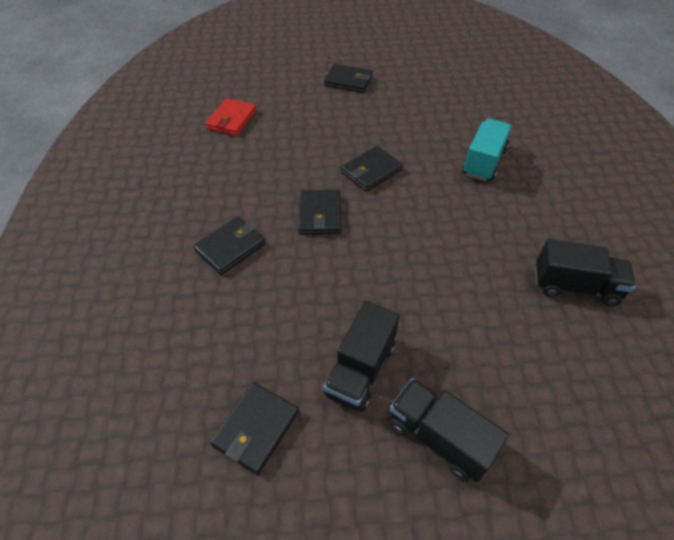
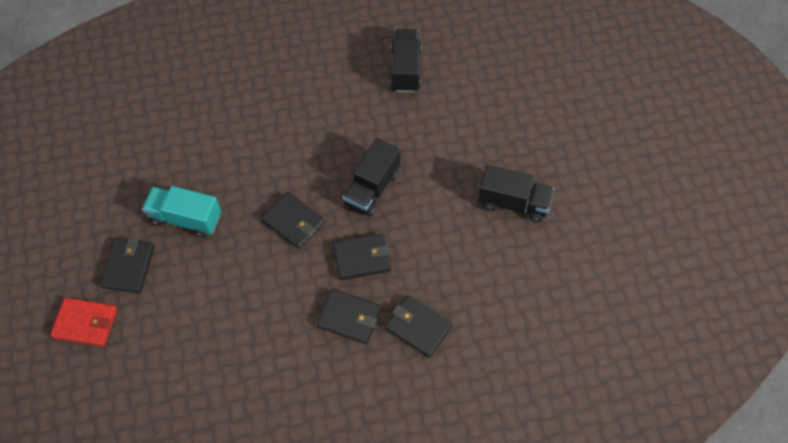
camera: 100 degrees left, 10 degrees up
red wallet [205,98,257,136] -> red wallet moved to [50,298,117,347]
black wallet [210,383,299,475] -> black wallet moved to [316,289,381,344]
black truck [390,378,509,482] -> black truck moved to [343,138,400,217]
turquoise truck [462,118,512,181] -> turquoise truck moved to [142,186,221,238]

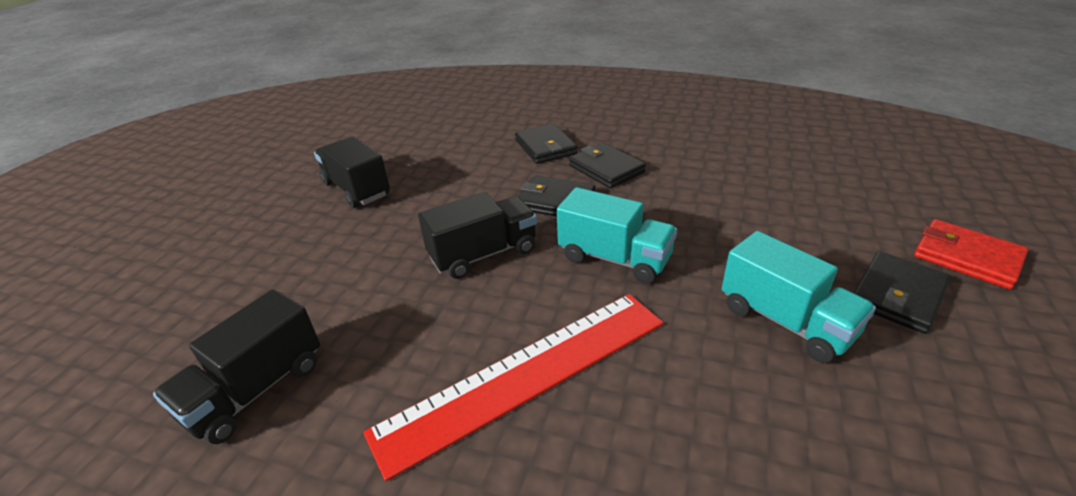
camera: 145 degrees left, 25 degrees down
black wallet [261,192,325,249] -> turquoise truck [557,187,677,284]
none -> red ruler [363,294,664,481]

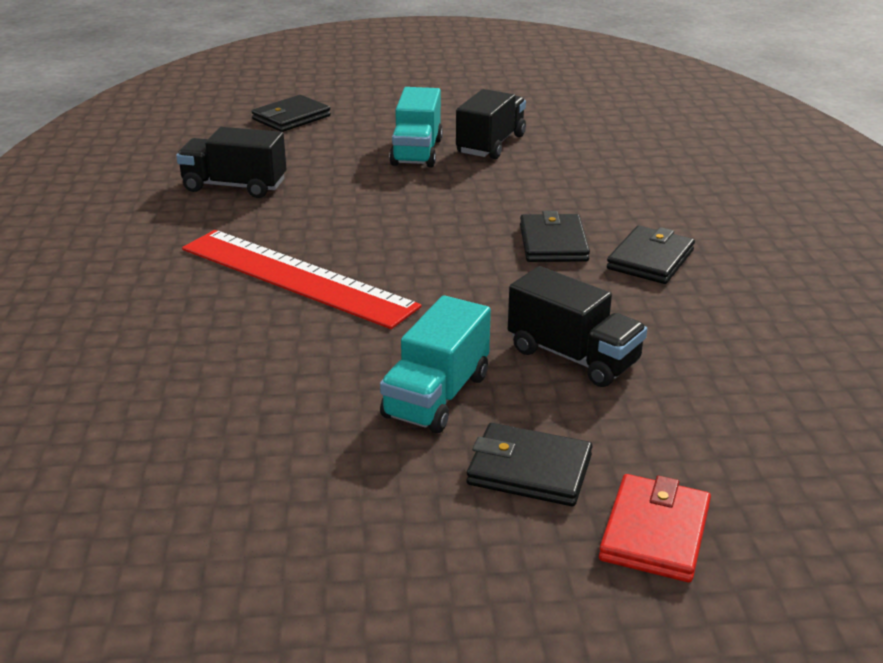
camera: 65 degrees right, 5 degrees down
black truck [418,192,537,279] -> black truck moved to [508,266,647,387]
black wallet [515,124,577,164] -> black wallet moved to [252,95,331,132]
turquoise truck [557,187,677,284] -> turquoise truck moved to [389,87,443,168]

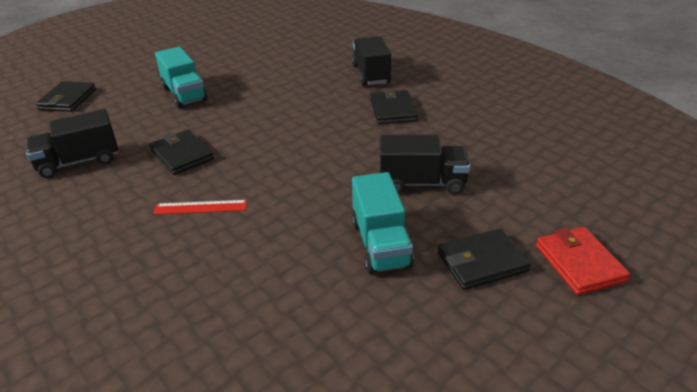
camera: 35 degrees left, 5 degrees up
red ruler [182,230,422,329] -> red ruler [153,200,247,215], size x0.44
black truck [456,89,526,159] -> black truck moved to [351,36,391,86]
black wallet [520,211,590,262] -> black wallet moved to [149,130,214,175]

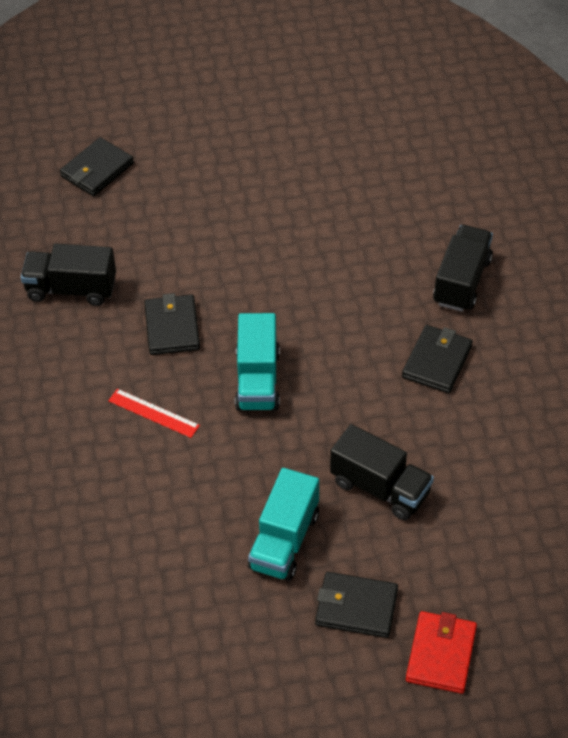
camera: 30 degrees right, 15 degrees up
turquoise truck [155,47,208,108] -> turquoise truck moved to [235,313,280,411]

